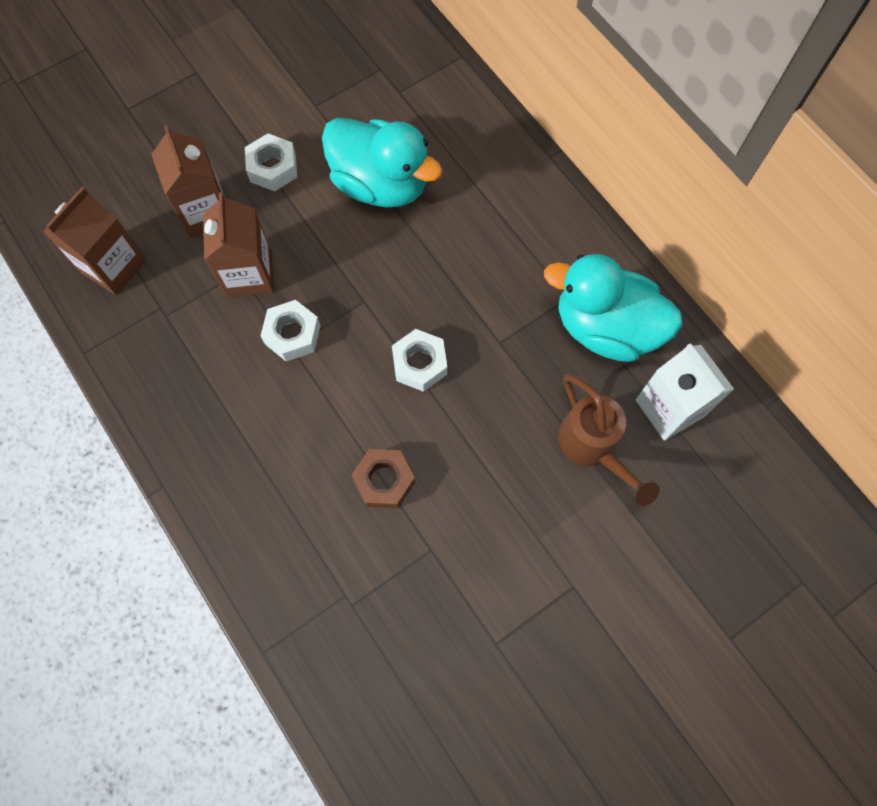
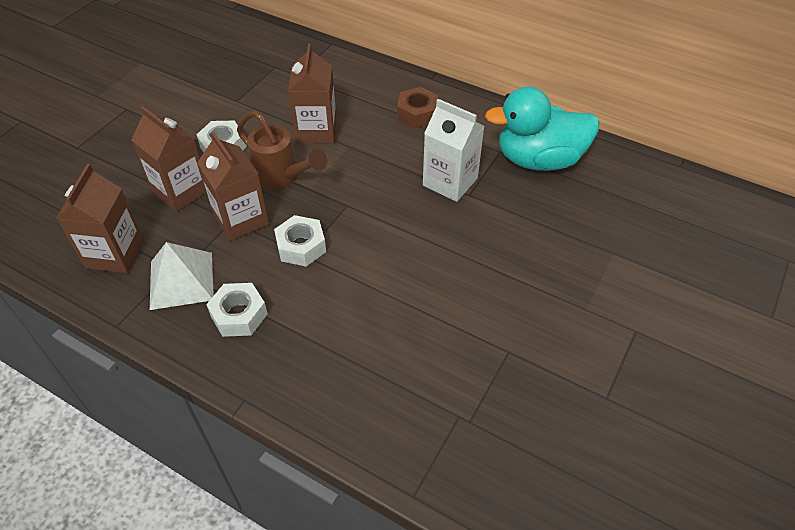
camera: 25 degrees left, 20 degrees down
turquoise duck [322,118,442,207] -> brown carton [288,44,337,143]
brown nut [352,449,415,508] -> brown nut moved to [397,87,439,128]
white nut [392,329,447,392] -> white nut moved to [206,283,268,337]
brown watering can [558,374,660,506] -> brown watering can moved to [237,111,328,190]
white carton [636,343,734,441] -> white carton moved to [423,99,485,202]
none -> white pyramid [150,242,214,310]

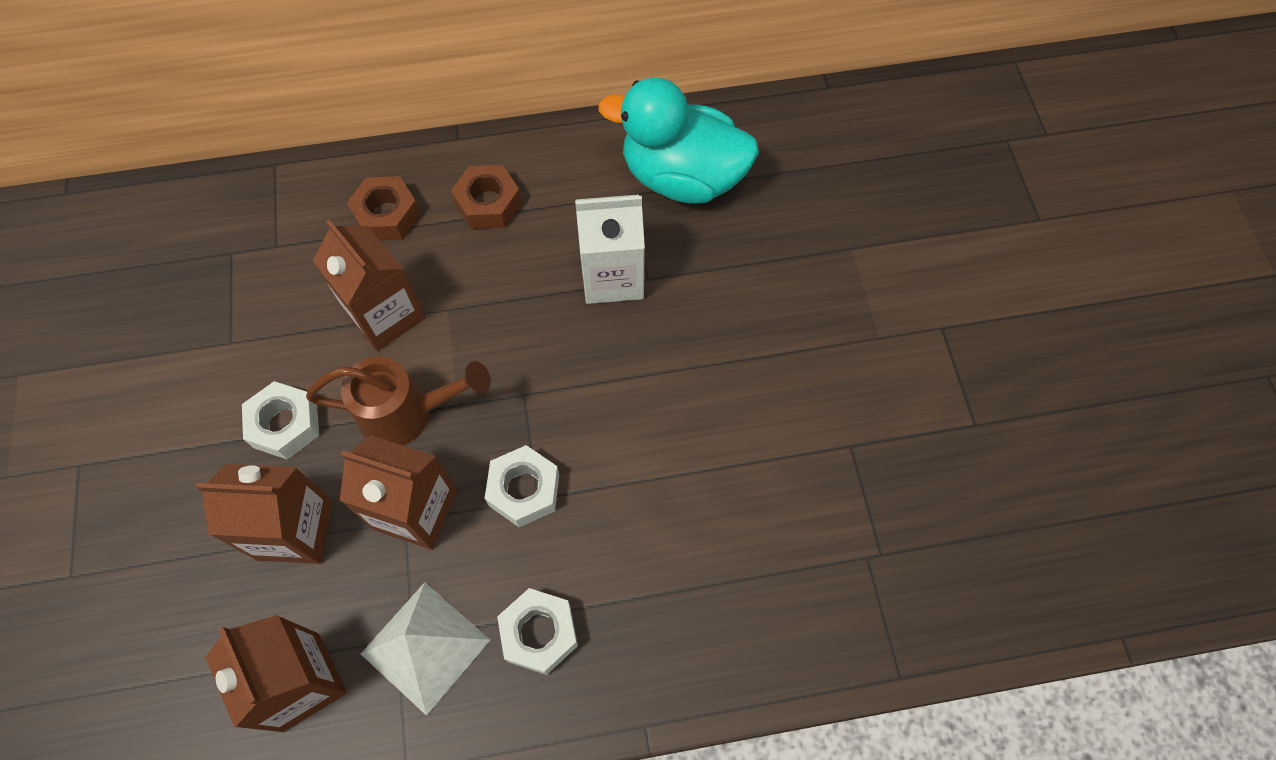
camera: 40 degrees left, 15 degrees up
turquoise duck [485,86,599,171] -> turquoise duck turned 60 degrees clockwise [598,77,759,204]
none -> brown nut [347,176,421,240]

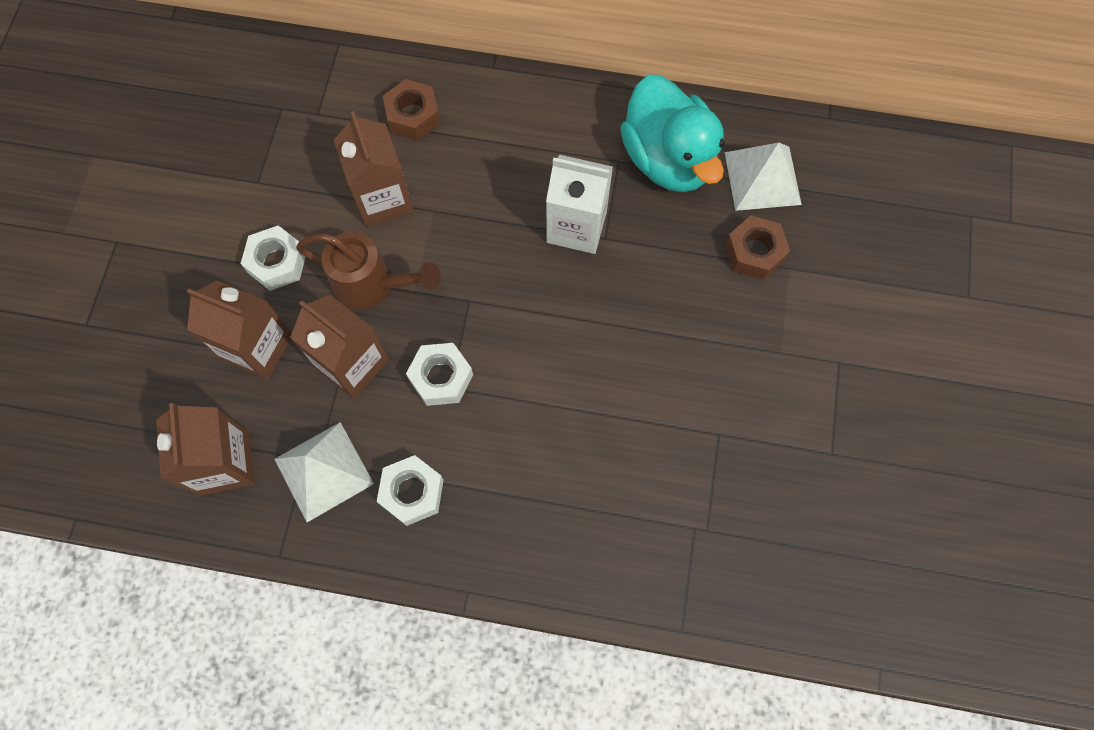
camera: 20 degrees right, 5 degrees up
brown nut [451,165,522,229] -> brown nut moved to [725,215,790,280]
turquoise duck [598,77,759,204] -> turquoise duck turned 150 degrees counterclockwise [620,75,725,192]
none -> white pyramid [725,143,802,211]

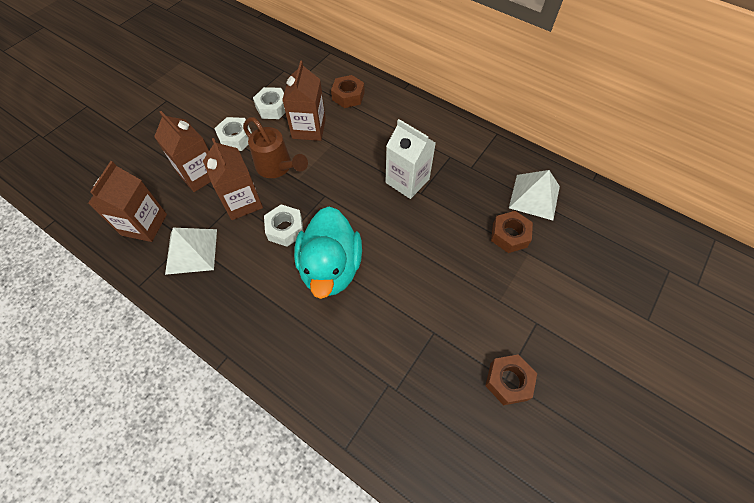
camera: 25 degrees right, 10 degrees down
white nut [377,455,444,526] -> white nut moved to [253,87,286,119]
turquoise duck [620,75,725,192] -> turquoise duck moved to [294,206,362,299]
none -> brown nut [485,354,537,405]

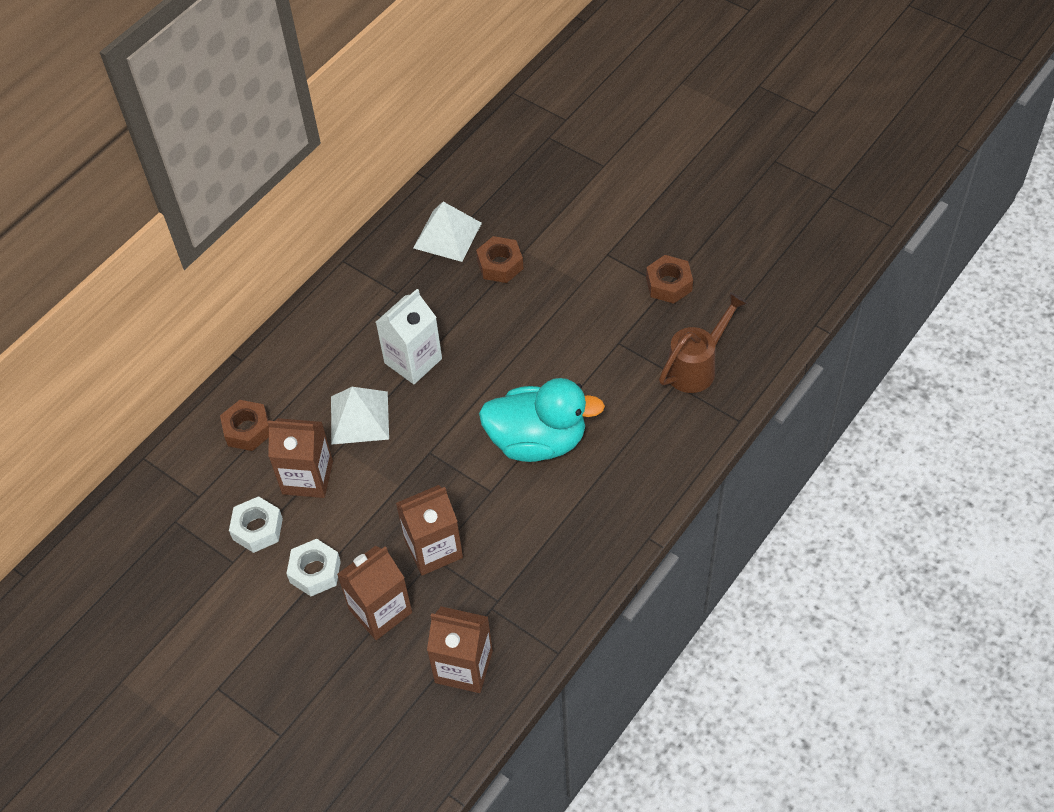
camera: 85 degrees left, 5 degrees down
white pyramid [165,228,217,275] -> white pyramid moved to [331,387,389,445]
brown watering can [243,117,308,178] -> brown watering can moved to [659,292,748,393]
white nut [264,205,304,247] -> none

